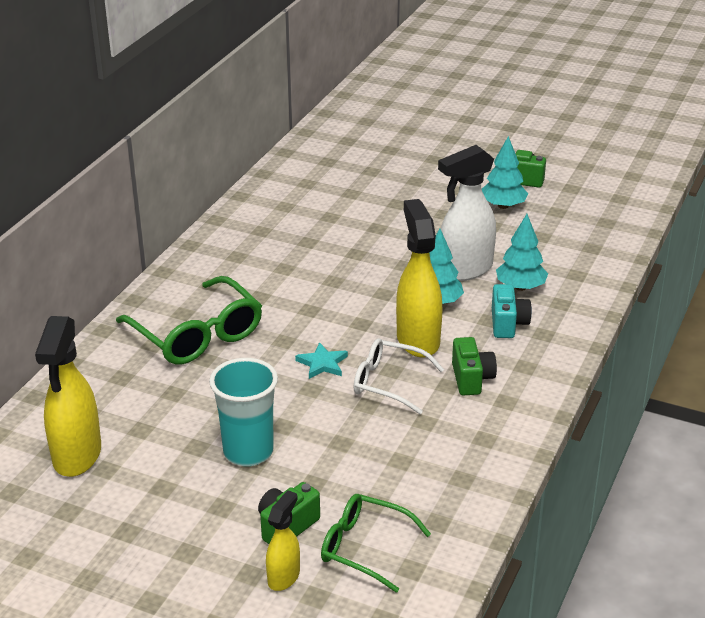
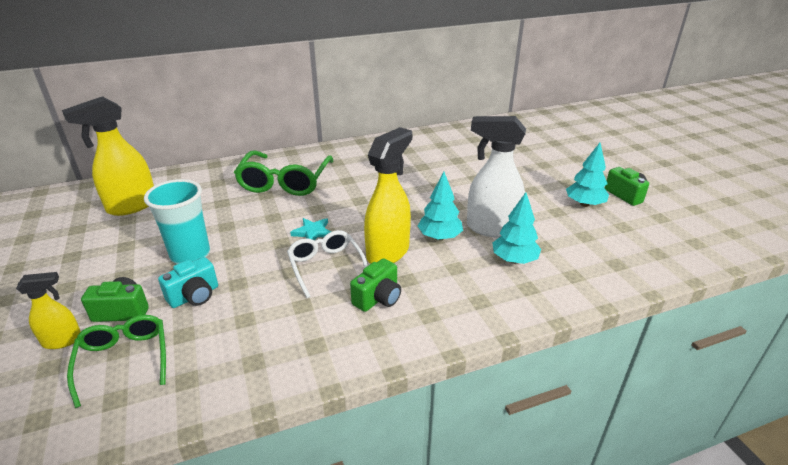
camera: 45 degrees right, 0 degrees up
turquoise camera [492,284,532,338] -> turquoise camera moved to [158,257,218,308]

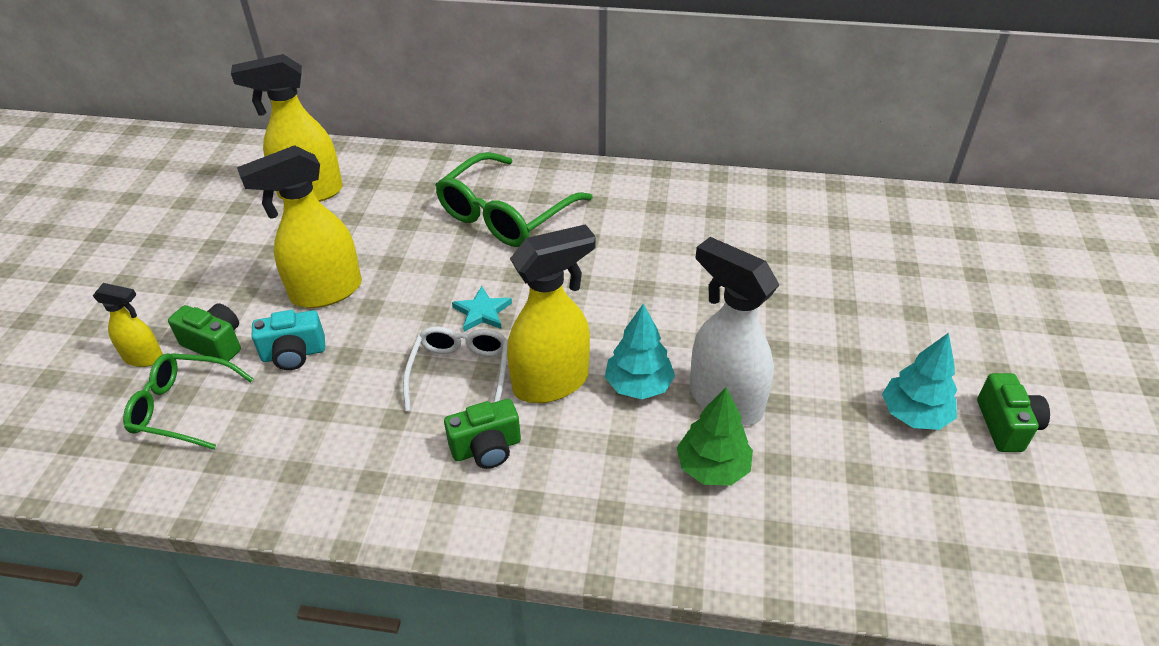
camera: 30 degrees right, 10 degrees up
green glasses [67,315,166,408] -> green glasses turned 90 degrees counterclockwise [123,353,254,450]
turquoise cup [144,179,210,264] -> yellow spray bottle [237,145,362,308]
turquoise tree [492,192,541,264] -> green tree [677,387,753,486]

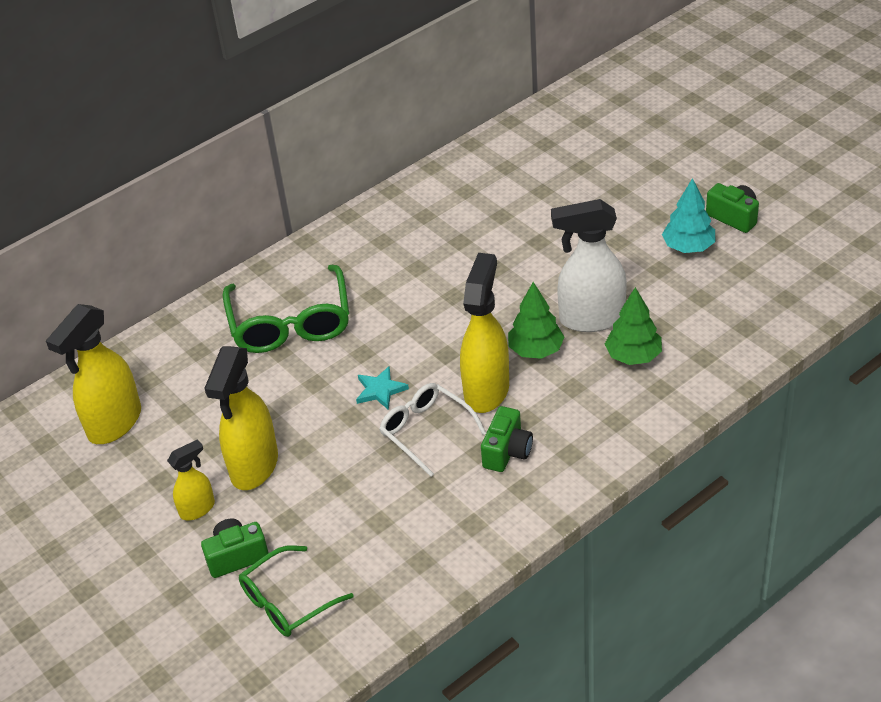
camera: 45 degrees left, 0 degrees up
yellow spray bottle [93,283,163,367] -> yellow spray bottle moved to [167,439,215,520]
turquoise camera [251,310,325,370] -> none
turquoise tree [605,303,675,399] -> green tree [508,282,564,359]

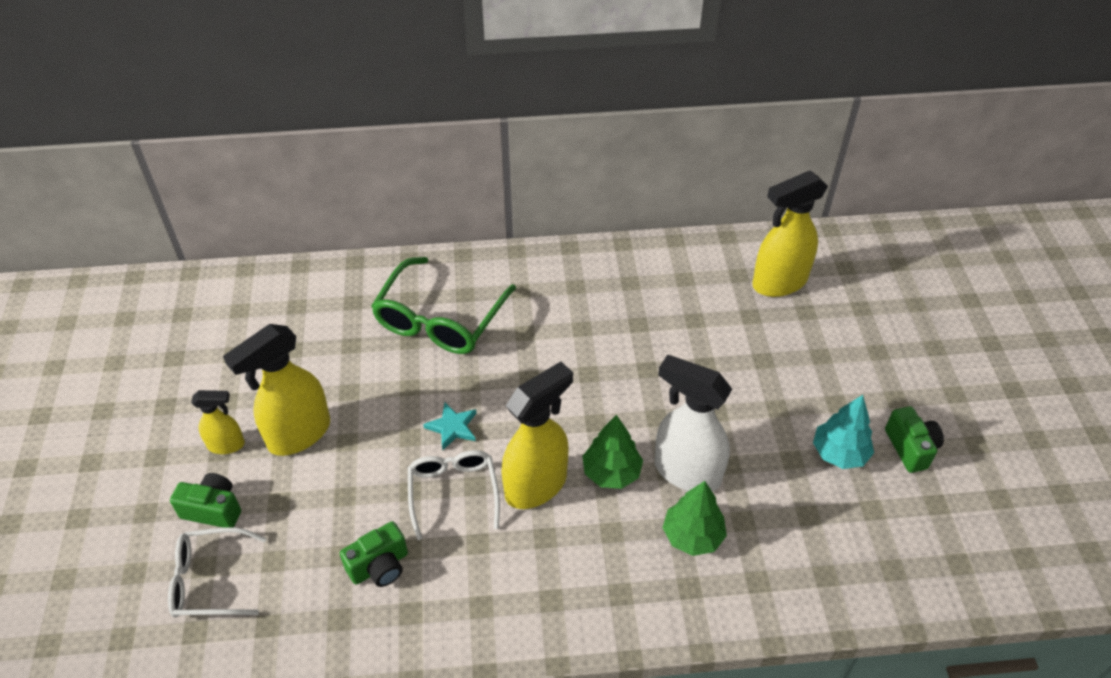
camera: 30 degrees right, 5 degrees up
yellow spray bottle [46,304,141,444] -> yellow spray bottle moved to [752,170,828,297]
green glasses [239,545,354,637] -> white glasses [168,527,267,617]
green camera [481,406,533,472] -> green camera moved to [340,521,408,587]

